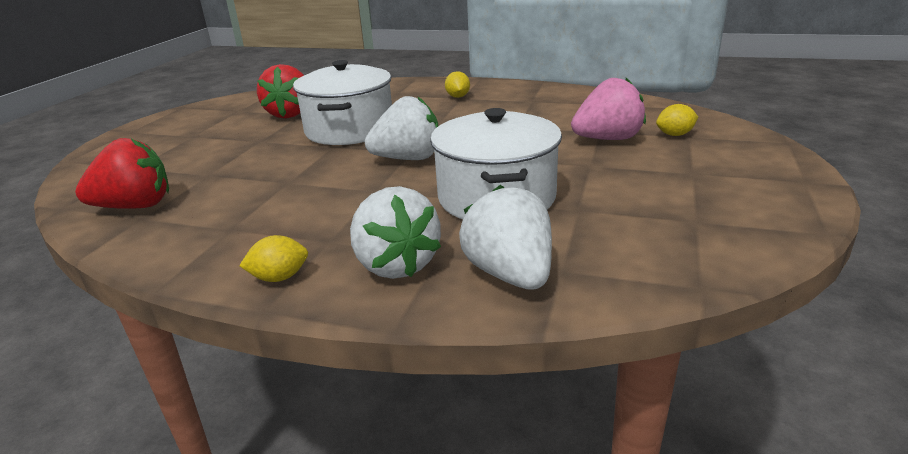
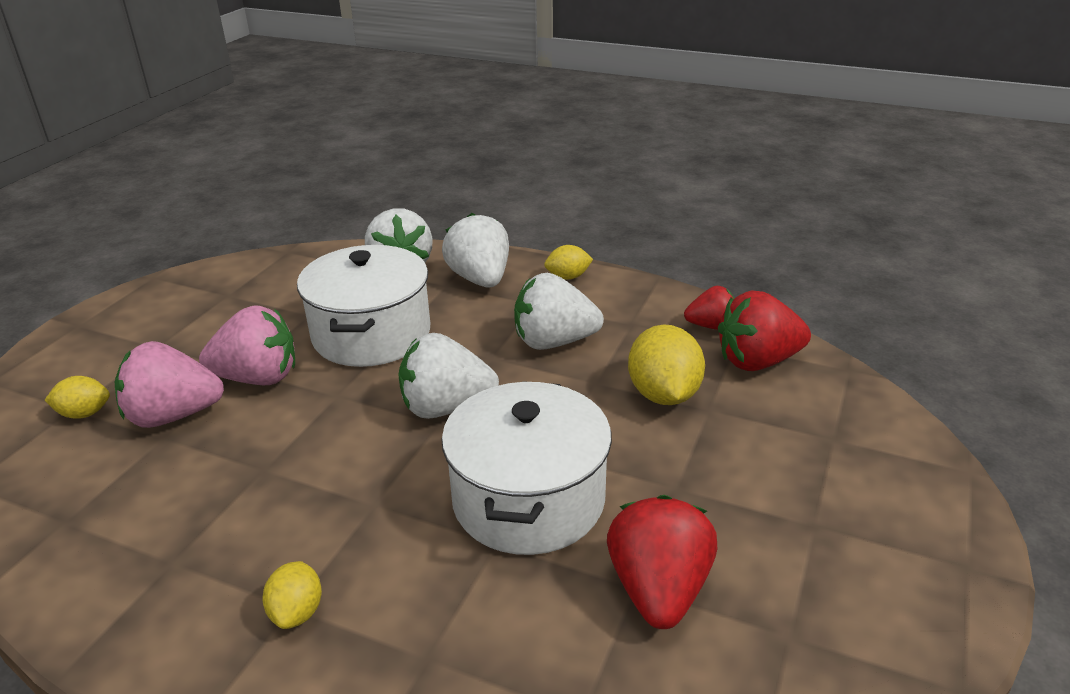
camera: 175 degrees left, 5 degrees up
none -> pink strawberry [199,305,295,385]
none -> white strawberry [514,273,604,350]
none -> yellow lemon [628,325,705,405]
none -> red strawberry [684,286,735,330]

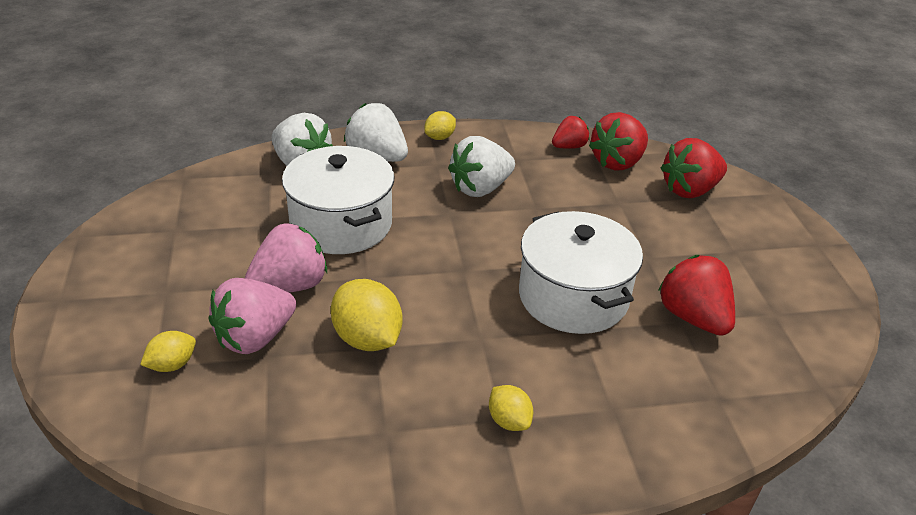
camera: 35 degrees left, 5 degrees up
white strawberry [398,333,499,419] -> none
yellow lemon [628,325,705,405] -> yellow lemon moved to [331,279,403,351]
none -> red strawberry [661,138,727,198]

